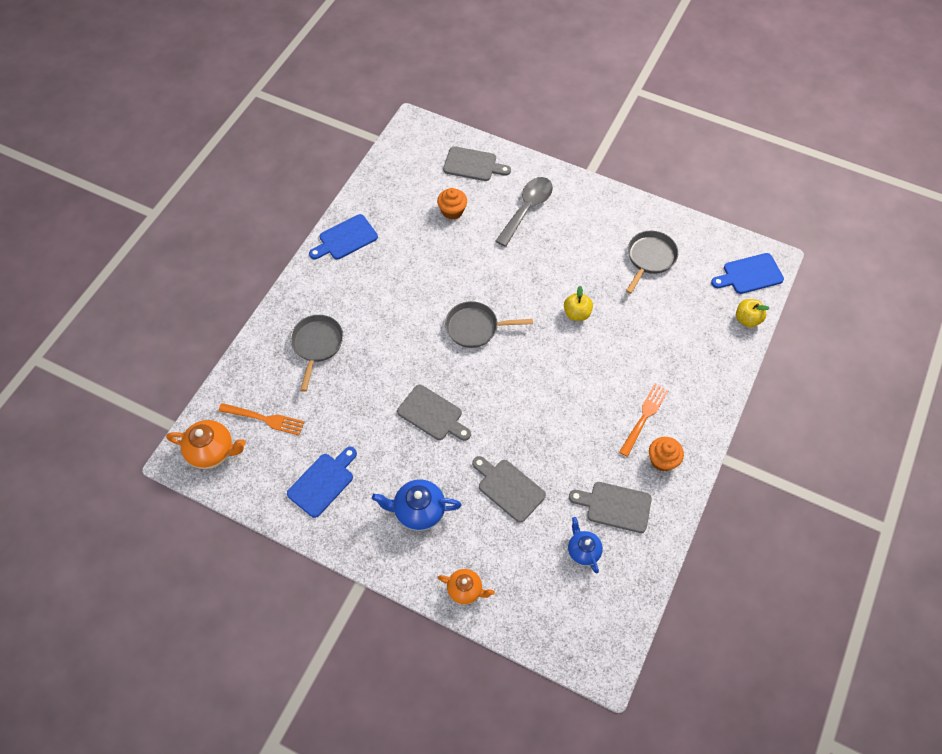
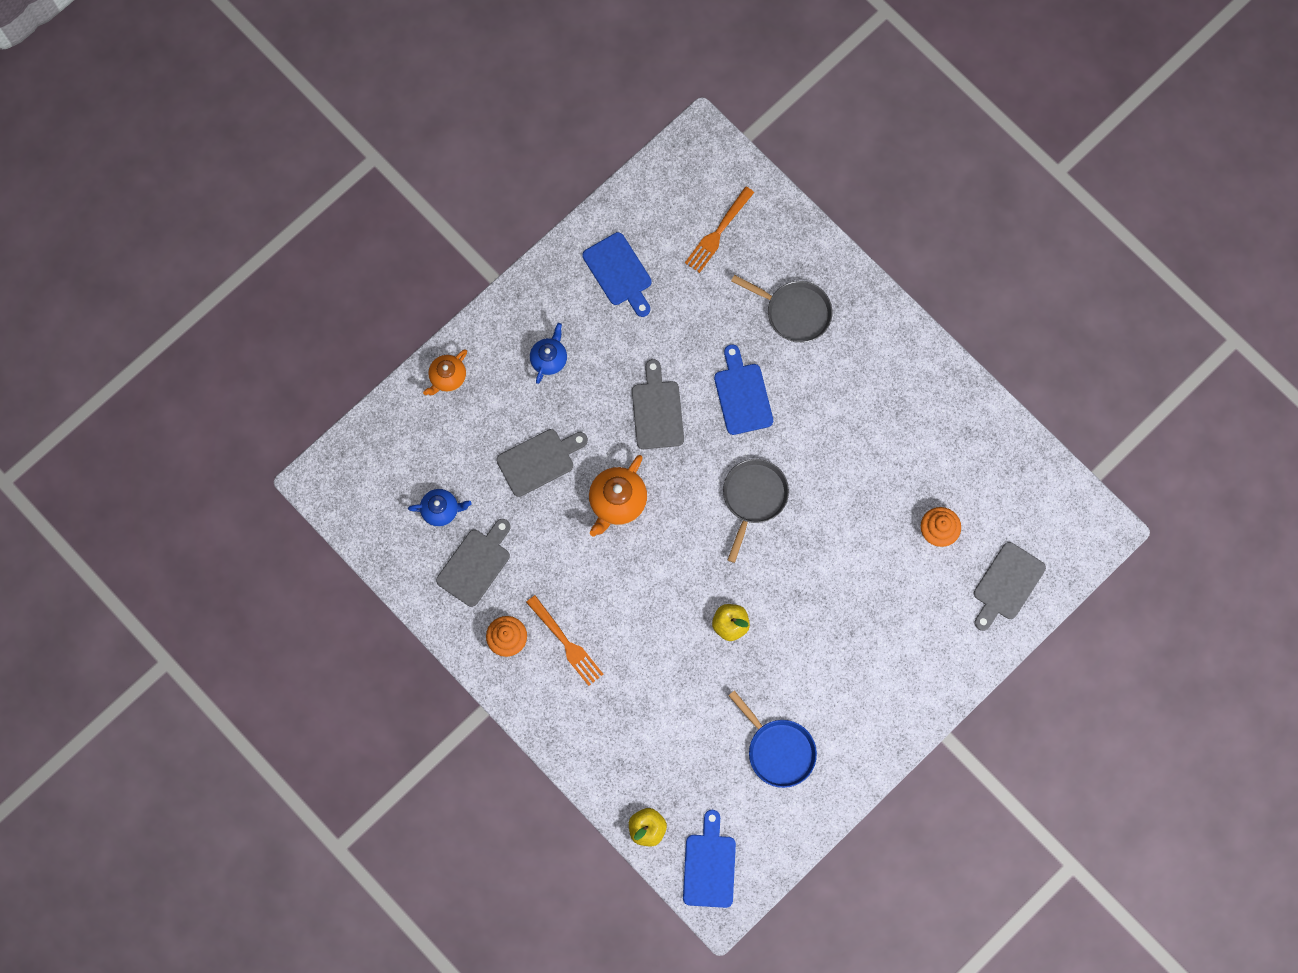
camera: 110 degrees right, 15 degrees up
orange teapot [166,420,246,469] -> orange teapot moved to [589,455,647,537]
blue cutting board [309,214,378,260] -> blue cutting board moved to [714,344,773,435]
blue teapot [372,479,462,531] -> blue teapot [530,323,567,384], size x0.65
grey cutting board [397,385,471,441] -> grey cutting board turned 120 degrees clockwise [632,359,684,449]
grey spoon [496,177,553,247] -> none
grey pan [626,231,678,294] -> blue pan [728,690,817,788]

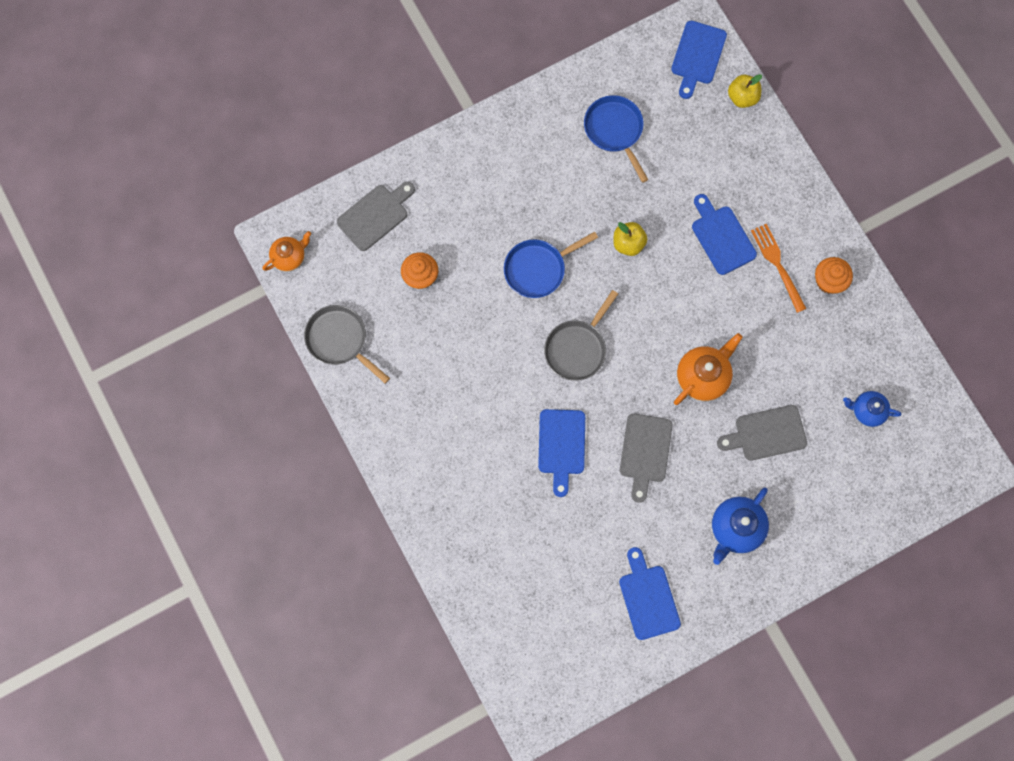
camera: 165 degrees left, 0 degrees up
orange teapot [423,349,467,395] -> orange teapot moved to [263,231,311,272]
grey cutting board [436,519,511,607] -> none
blue teapot [530,323,567,384] -> blue teapot [712,487,769,565], size x1.53
orange fork [685,186,754,273] -> none
grey pan [731,275,832,343] -> grey pan moved to [304,305,390,384]
none -> blue pan [504,231,598,298]
none -> blue cutting board [692,194,757,275]

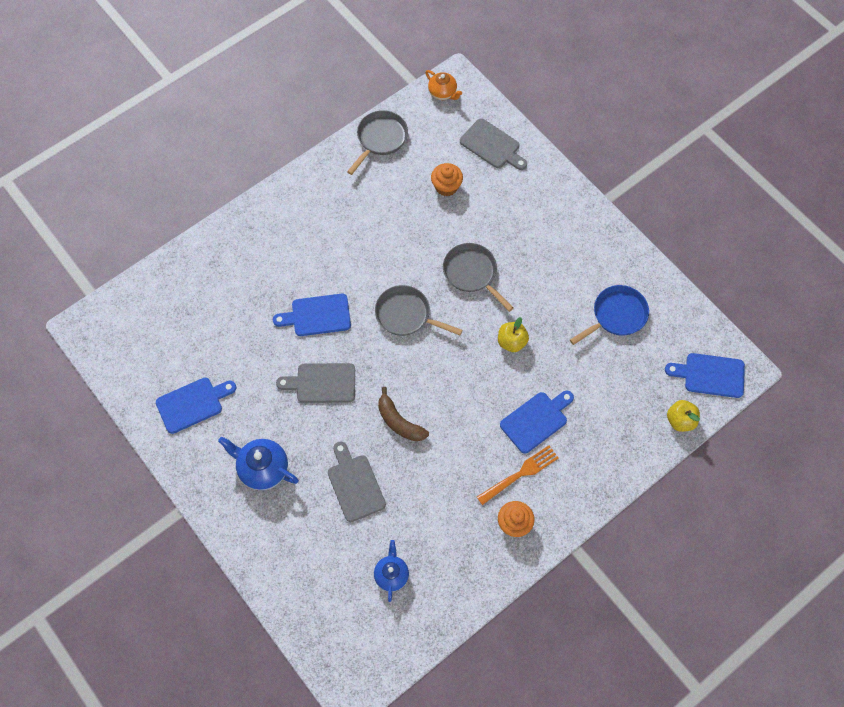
camera: 80 degrees right, 10 degrees down
blue pan [504,231,598,298] -> grey pan [443,243,514,312]
orange teapot [674,333,743,405] -> brown banana [378,387,429,441]

